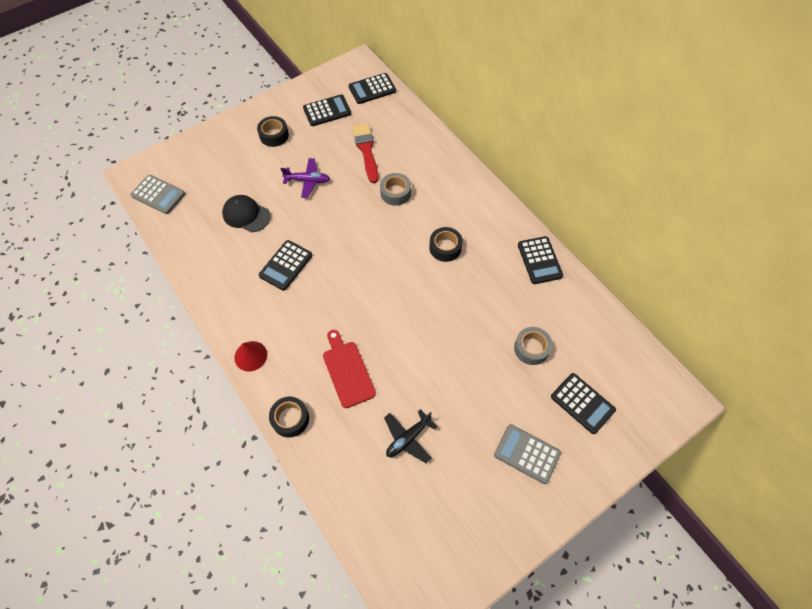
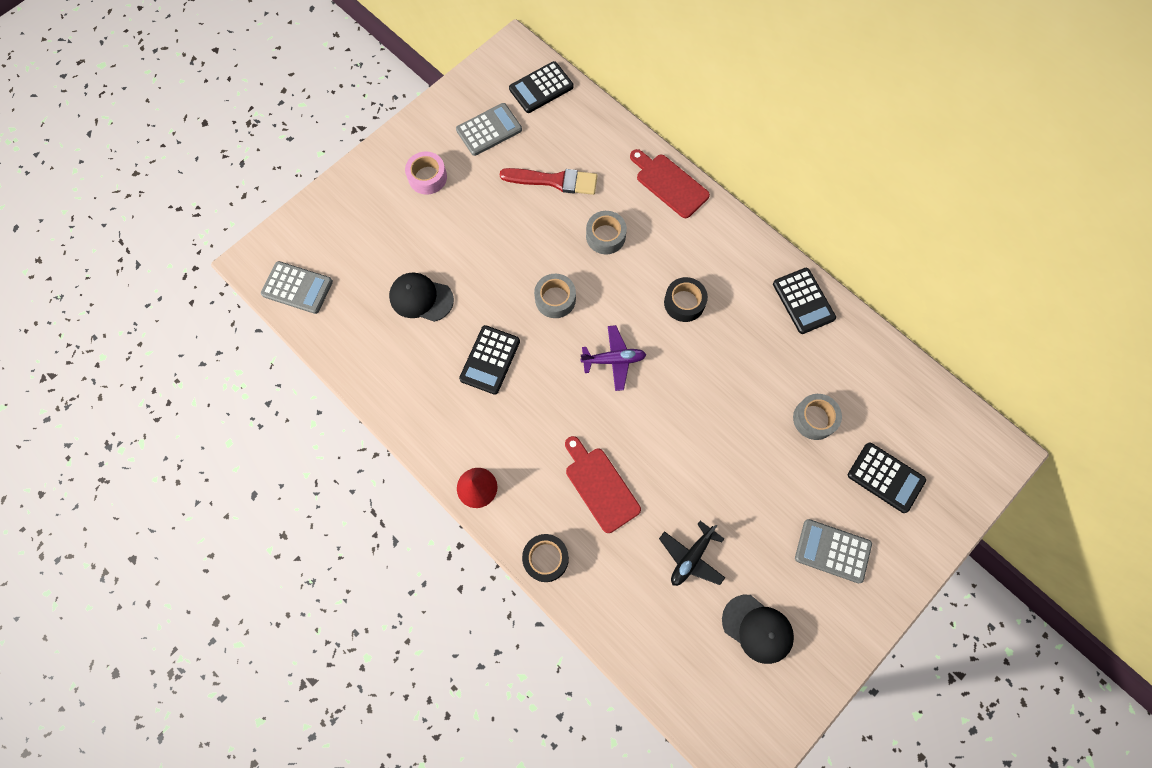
camera: 10 degrees left, 10 degrees up
black tape [257,116,289,147] -> pink tape [405,152,447,195]
purple plane [281,158,330,198] -> purple plane moved to [580,325,646,391]
black calculator [303,95,351,126] -> grey calculator [456,103,522,156]
red brush [352,124,378,183] -> red brush turned 120 degrees clockwise [500,168,597,195]
none -> grey tape [534,274,576,318]
none -> red cutting board [630,149,710,218]
none -> black cap [722,595,794,664]

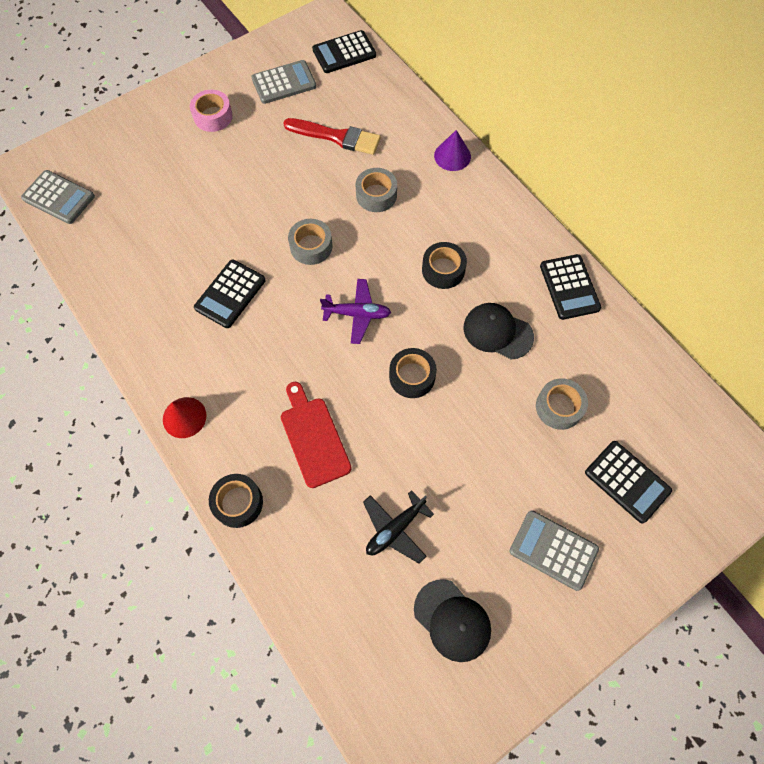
camera: 10 degrees right, 5 degrees down
black cap [389,273,454,322] -> black cap moved to [464,303,534,359]
red cutting board [630,149,710,218] -> purple cone [434,130,471,171]
none -> black tape [389,348,437,398]

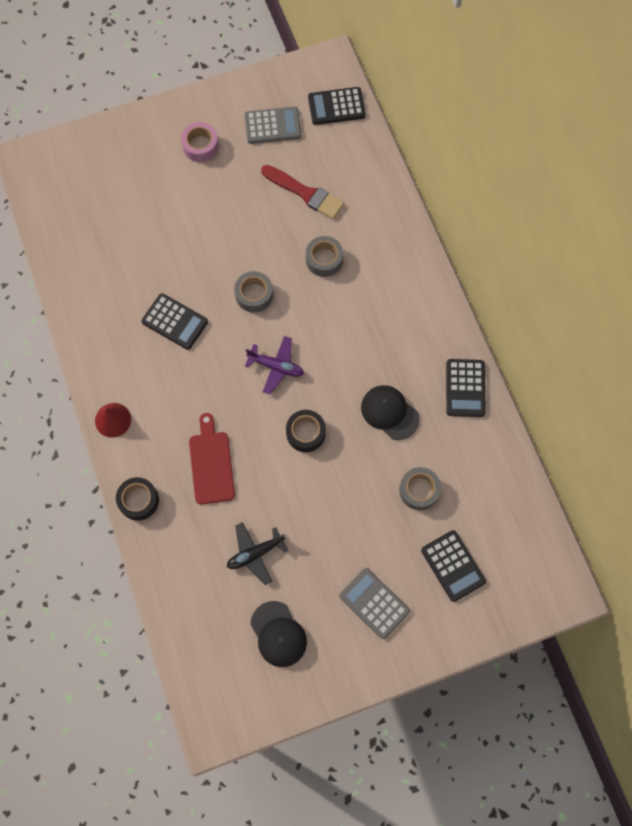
camera: 15 degrees right, 5 degrees up
grey calculator [21,170,95,224] -> none
black calculator [194,260,266,328] -> black calculator turned 105 degrees counterclockwise [142,293,208,350]
black tape [422,242,467,289] -> none
purple cone [434,130,471,171] -> none

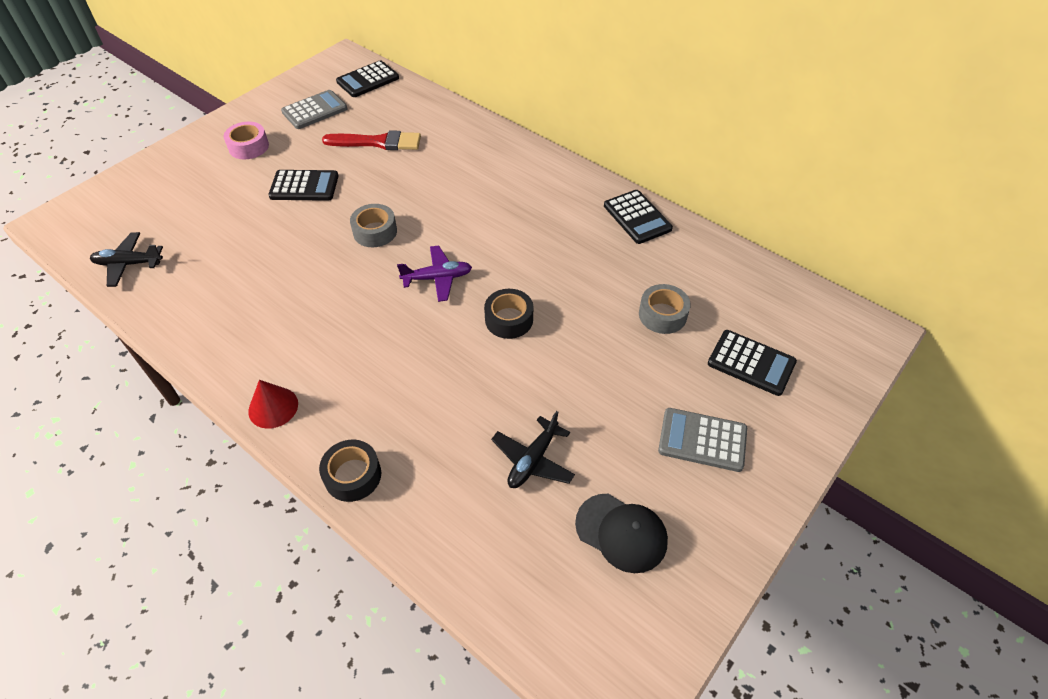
camera: 30 degrees left, 20 degrees down
black calculator [142,293,208,350] -> black calculator moved to [268,170,339,201]
red cutting board [189,413,235,505] -> none
grey tape [306,236,343,277] -> none
black cap [361,385,419,440] -> none
none -> black plane [90,232,163,287]

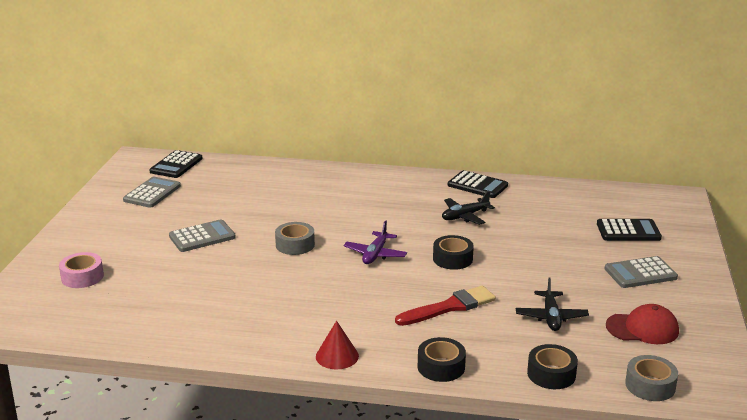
camera: 30 degrees left, 25 degrees down
black plane [90,232,163,287] -> black plane moved to [442,191,495,225]
pink tape [224,121,269,159] -> pink tape moved to [59,252,104,288]
black calculator [268,170,339,201] -> grey calculator [169,219,236,252]
red brush [322,130,421,150] -> red brush moved to [395,286,496,326]
purple plane [397,245,472,302] -> purple plane turned 150 degrees clockwise [344,220,407,264]
black cap [575,494,668,573] -> red cap [606,304,679,344]
grey tape [639,284,691,334] -> grey tape moved to [625,355,678,401]
none -> black tape [527,344,578,389]

